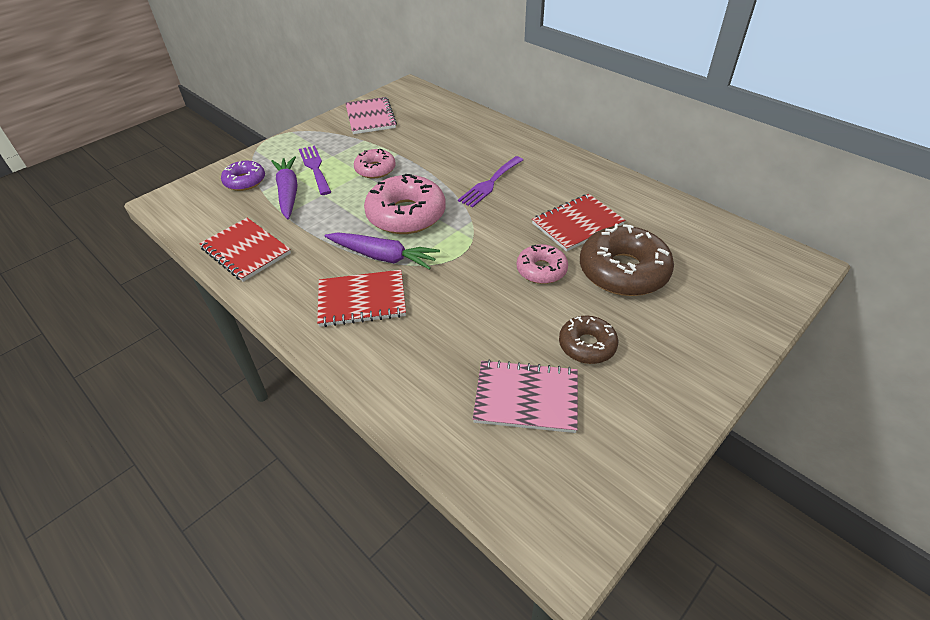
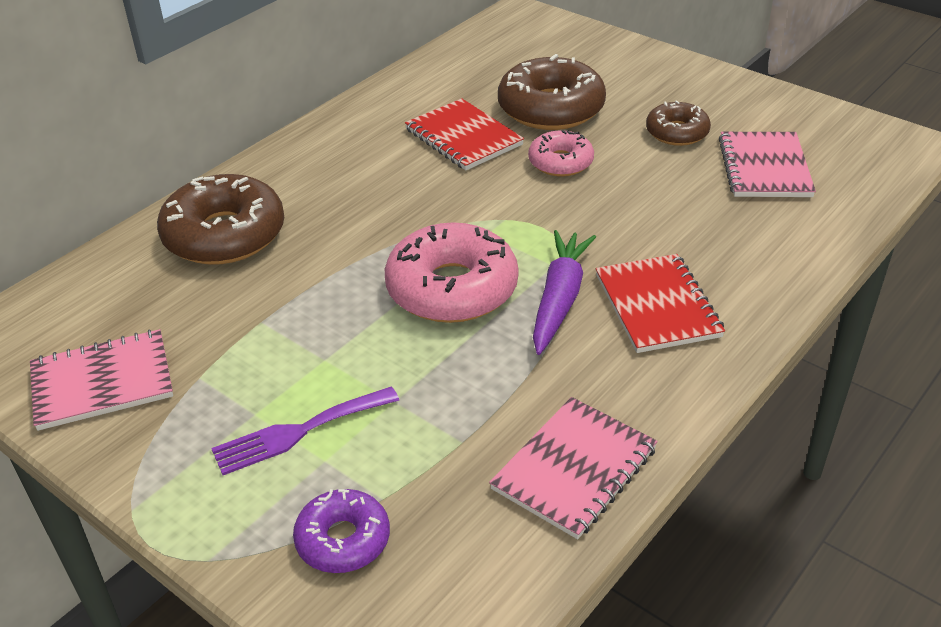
camera: 95 degrees left, 5 degrees down
red notebook [199,218,291,282] -> pink notebook [489,397,658,539]
purple carrot [271,156,298,219] -> none
pink donut [354,149,396,178] -> none
purple fork [458,156,523,208] -> none
none -> brown donut [157,174,284,265]

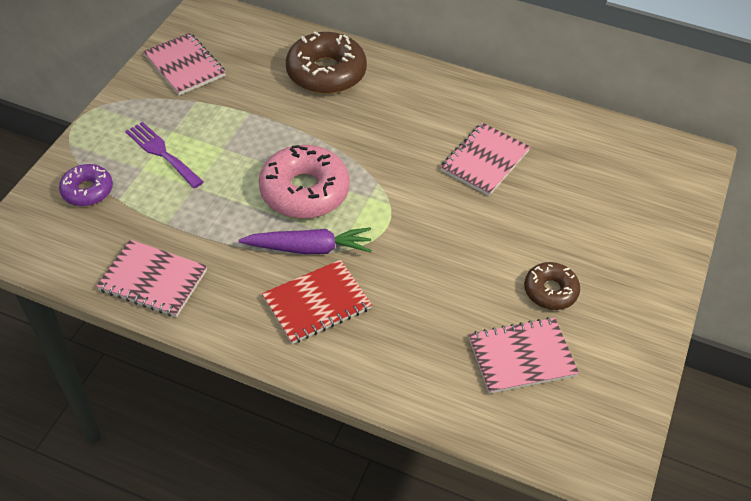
camera: 70 degrees right, 10 degrees up
red notebook [405,98,524,170] -> pink notebook [441,123,530,196]
brown donut [498,54,606,130] -> none
pink donut [528,130,594,177] -> none

